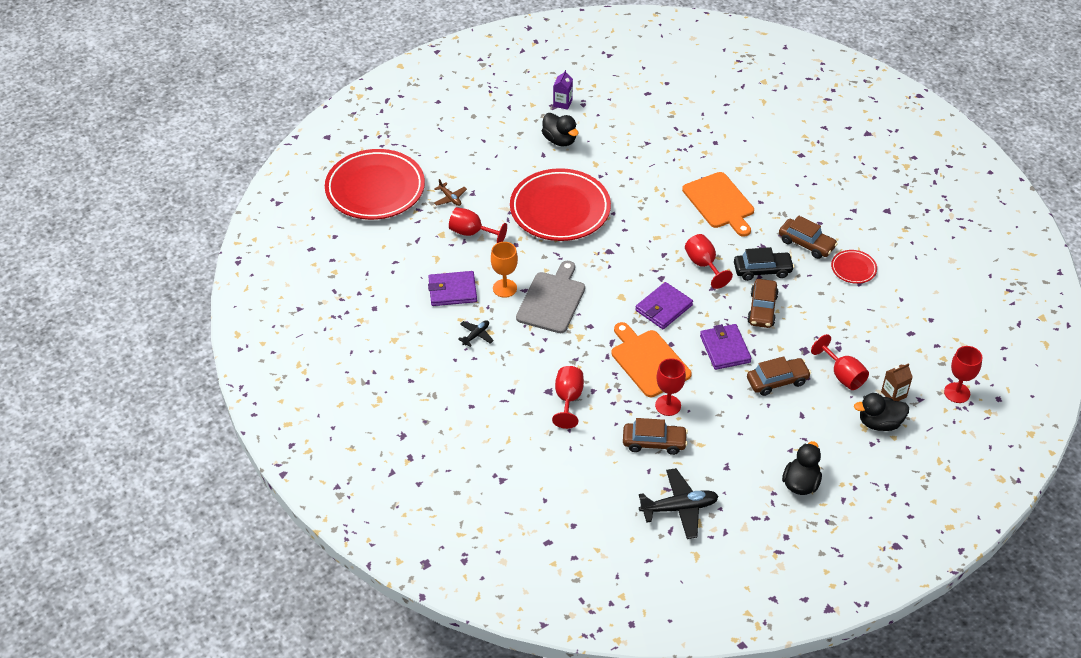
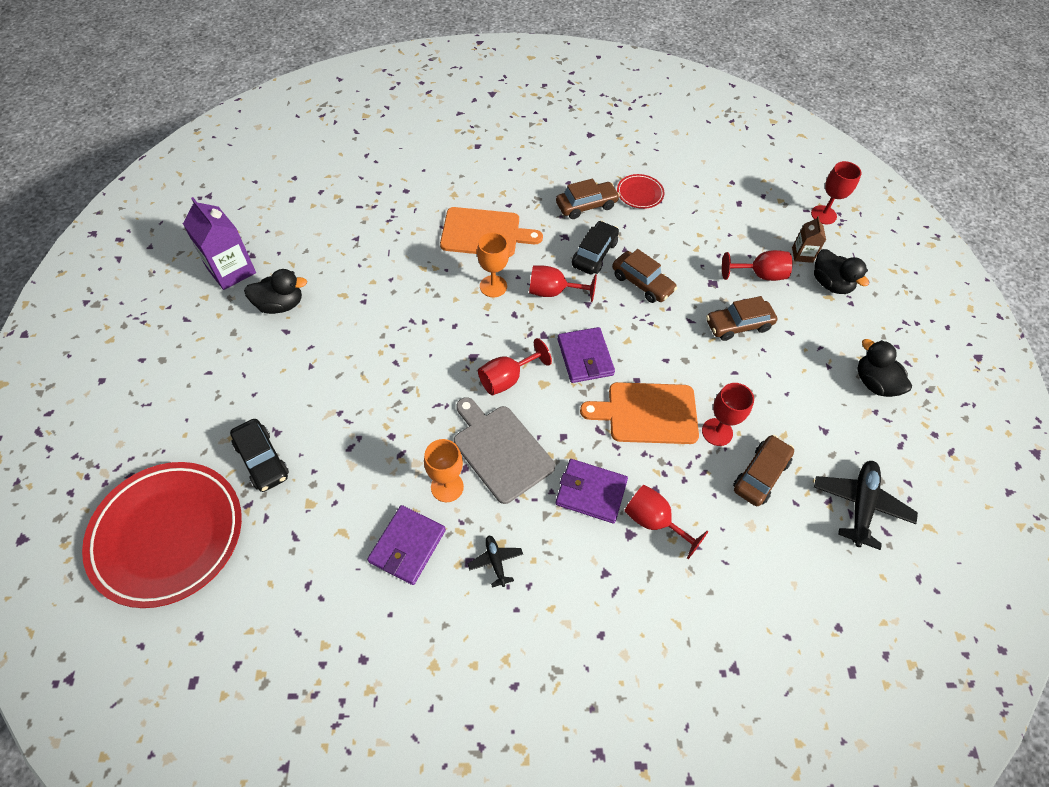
camera: 60 degrees left, 10 degrees up
brown plane [434,179,467,206] -> black car [230,419,289,492]
red goblet [449,207,507,243] -> red goblet moved to [478,338,552,395]
red plate [510,168,611,241] -> none
purple carton [553,70,573,110] -> purple carton [183,197,256,290], size x1.82
purple wallet [700,324,752,370] -> purple wallet moved to [555,459,628,524]
brown car [747,356,811,396] -> brown car turned 120 degrees counterclockwise [706,296,777,341]
black duck [854,393,909,431] -> black duck turned 60 degrees counterclockwise [814,249,869,294]
none -> orange goblet [477,232,509,297]

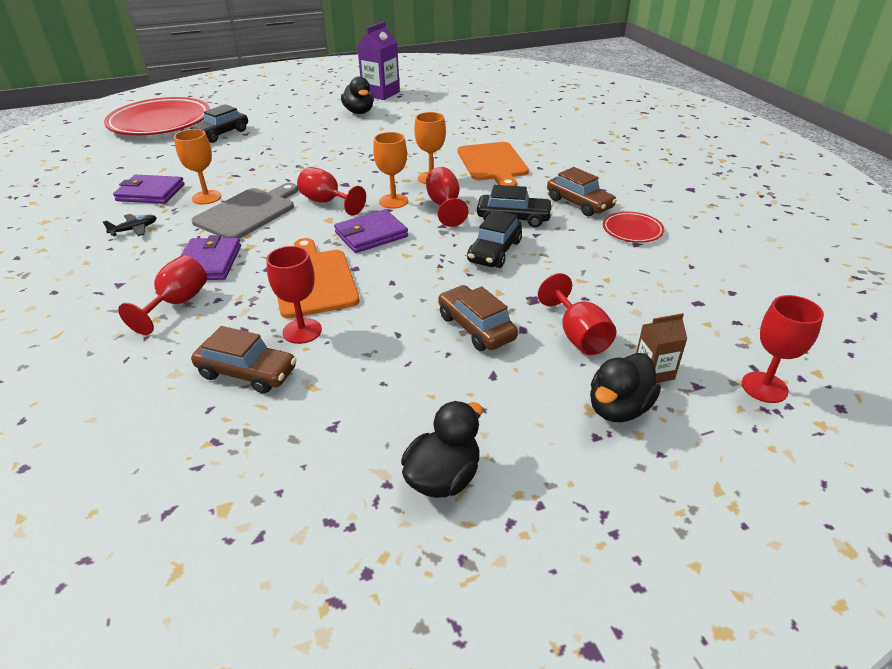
camera: 75 degrees right, 20 degrees down
brown car [612,249,677,303] -> black car [467,210,522,268]
black plane [814,461,918,550] -> none
none -> orange goblet [373,132,408,209]

